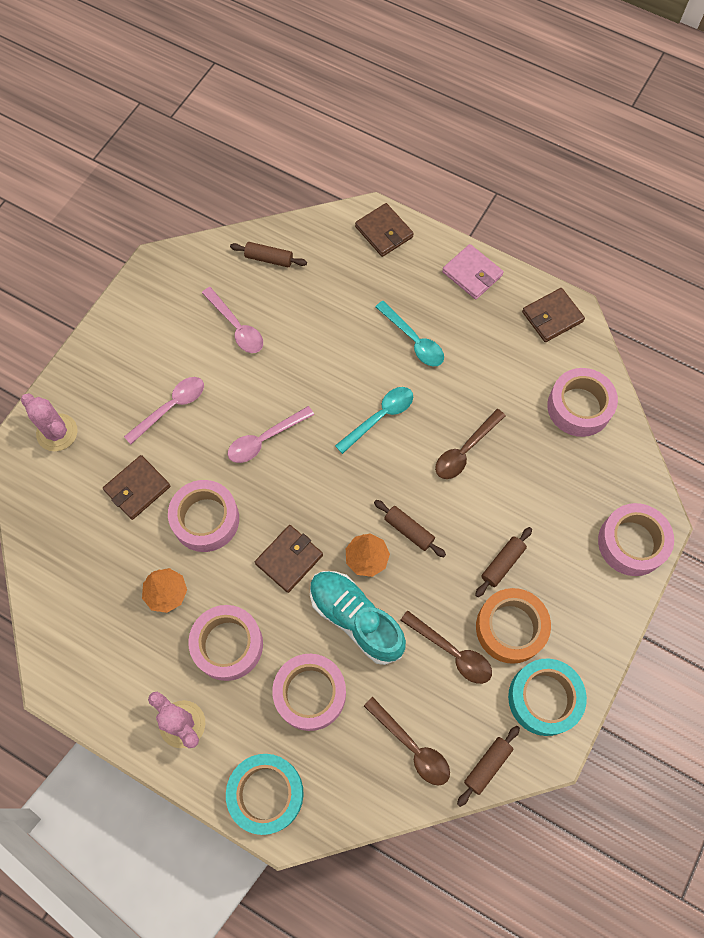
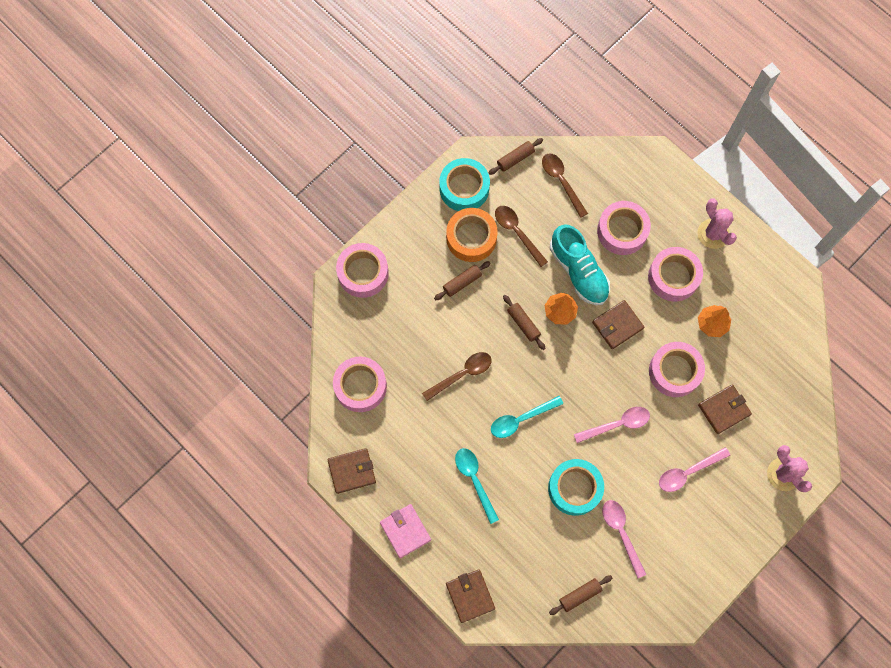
camera: 165 degrees left, 5 degrees up
turquoise tape [226,754,304,835] -> turquoise tape moved to [548,459,604,516]
brown rolling pin [230,242,307,267] -> brown rolling pin turned 60 degrees counterclockwise [549,575,613,615]

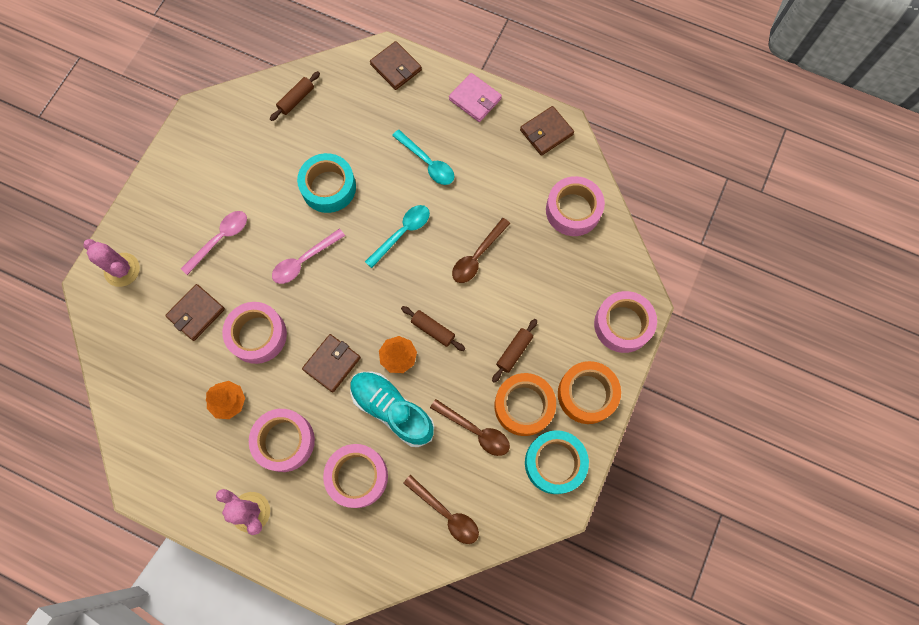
camera: 160 degrees right, 0 degrees up
brown rolling pin [489,138,543,175] -> none
pink spoon [602,500,646,578] -> none
none -> orange tape [558,361,621,424]

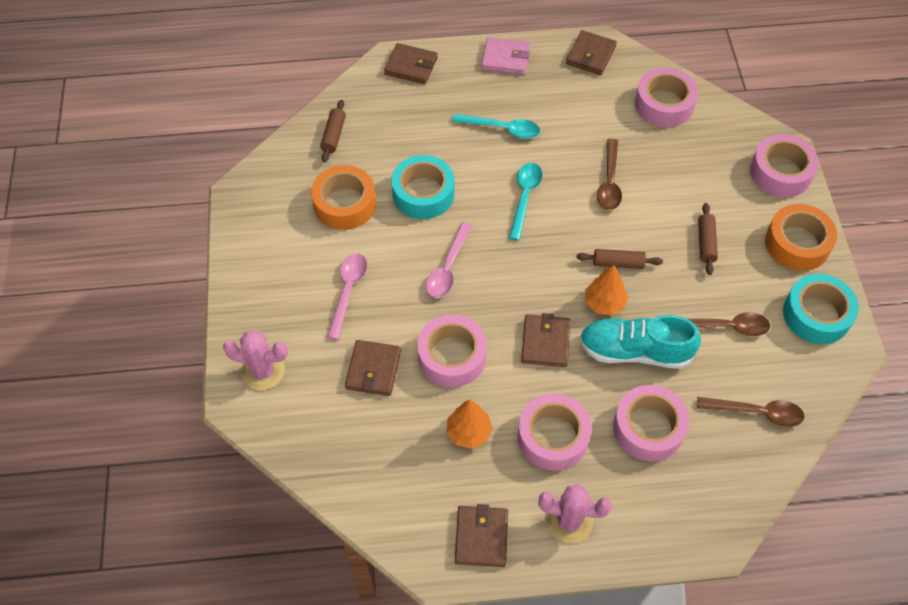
camera: 30 degrees left, 15 degrees down
orange tape [494,373,556,436] -> orange tape moved to [311,165,376,230]
none -> brown wallet [455,504,508,567]

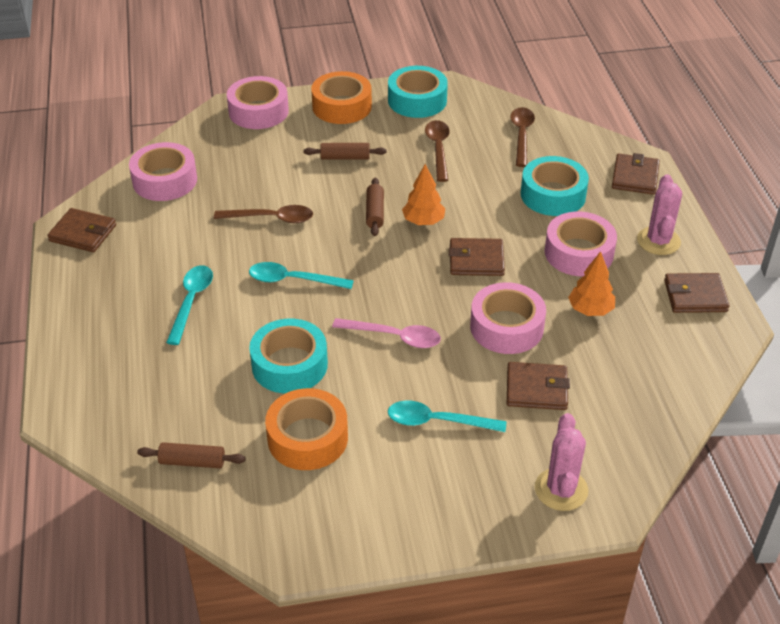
camera: 95 degrees left, 15 degrees down
pink spoon [327,253,367,340] -> turquoise spoon [388,401,506,432]
brown wallet [384,43,438,84] -> brown wallet moved to [612,153,660,195]
pink wallet [481,37,530,75] -> none
turquoise shoe [579,315,701,369] -> none
pink tape [613,385,689,461] -> turquoise tape [521,156,589,216]

